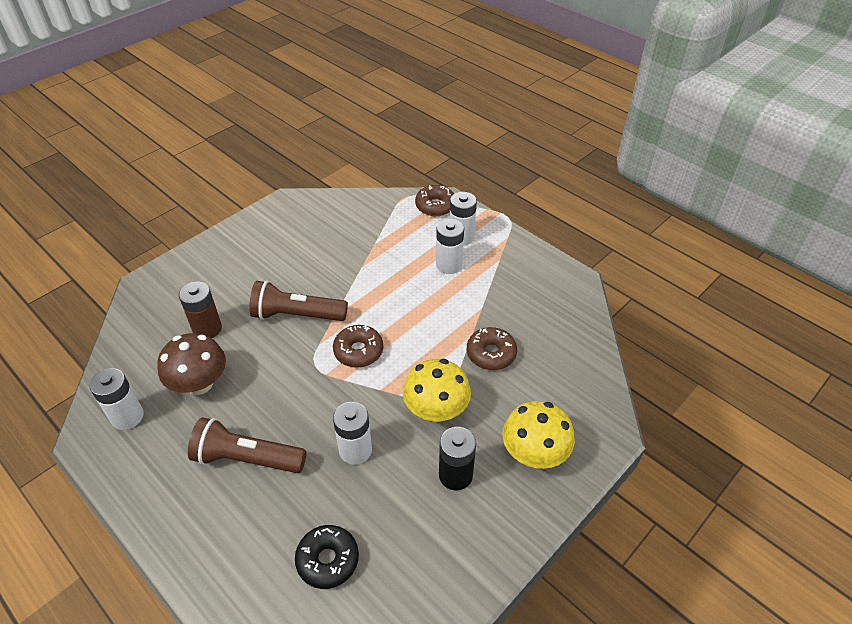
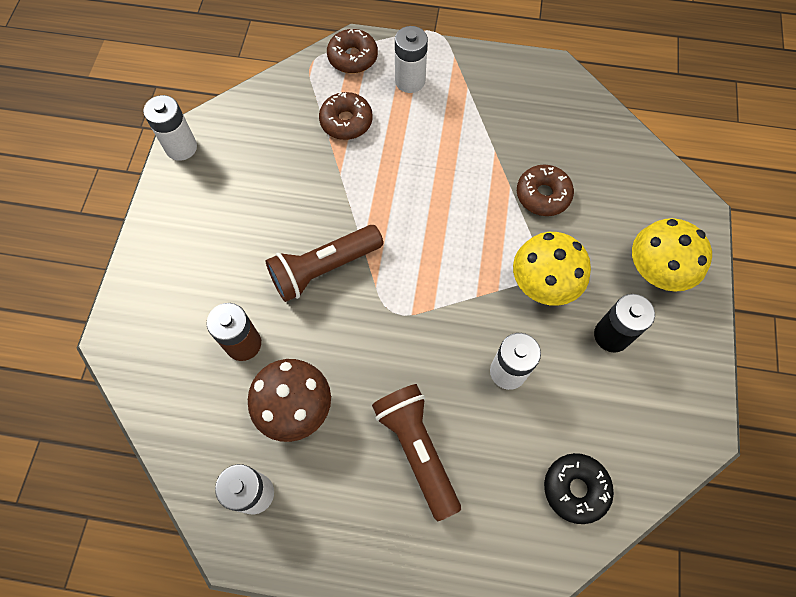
camera: 35 degrees left, 20 degrees up
brown flashlight [188,417,306,473] -> brown flashlight turned 90 degrees clockwise [372,384,461,521]
brown donut [333,325,383,368] -> brown donut moved to [319,92,373,140]
white battery [436,219,464,274] -> white battery moved to [143,95,197,161]

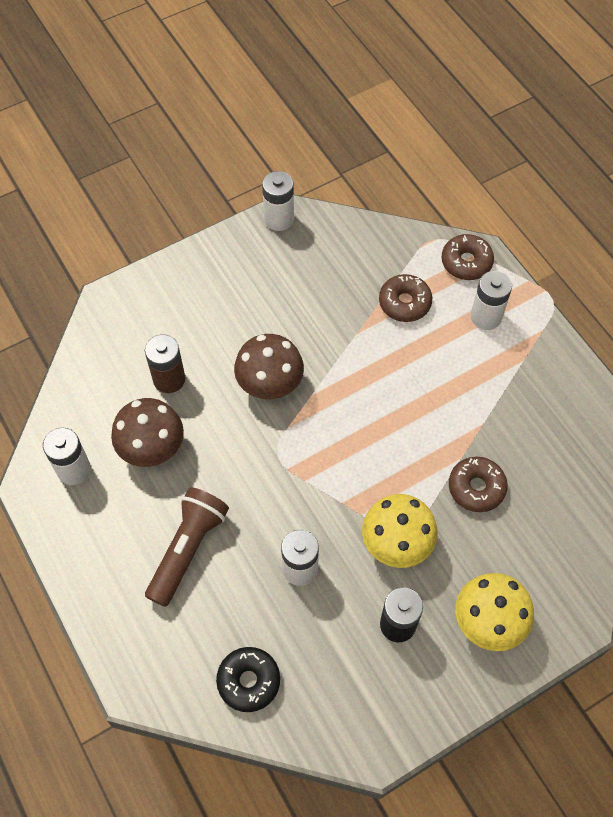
camera: 50 degrees right, 5 degrees down
brown flashlight [266,225,383,302] -> brown mushroom [234,334,304,399]

